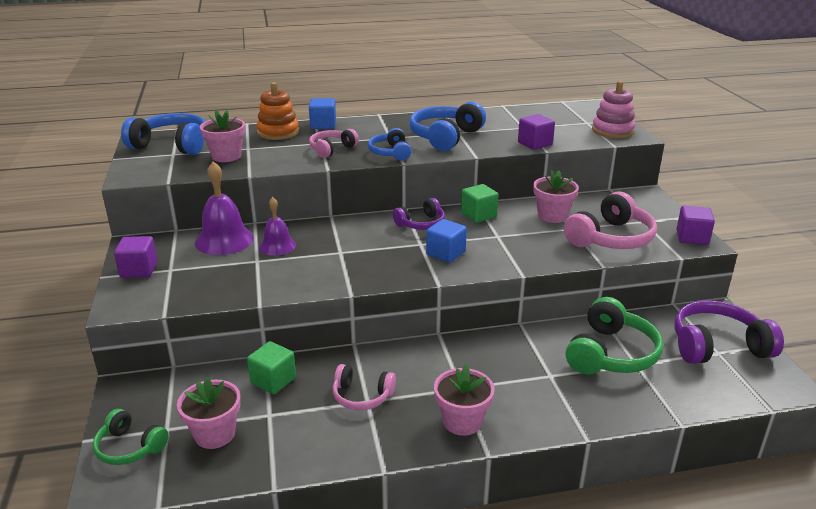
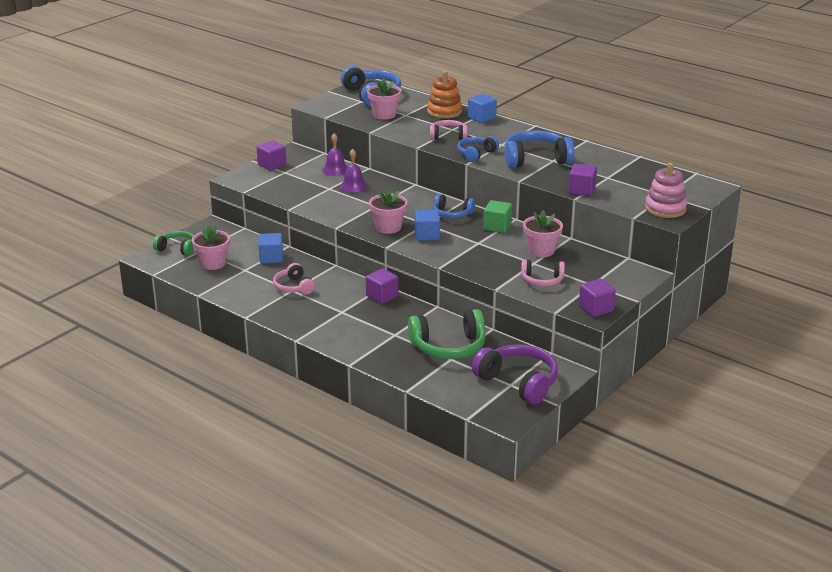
camera: 50 degrees right, 0 degrees up
green headphones [92,409,169,465] -> green headphones turned 120 degrees clockwise [153,231,194,256]
purple bell [195,161,254,255] -> purple bell [322,133,347,176], size x0.63
green cube [247,341,296,394] -> blue cube [259,233,283,264]
purple headphones [393,198,445,230] -> blue headphones [433,194,475,218]
pink flower pot [434,364,495,436] -> pink flower pot moved to [369,188,407,234]
pink headphones [564,191,657,249] -> pink headphones [521,259,565,286], size x0.59
none -> purple cube [366,268,399,304]

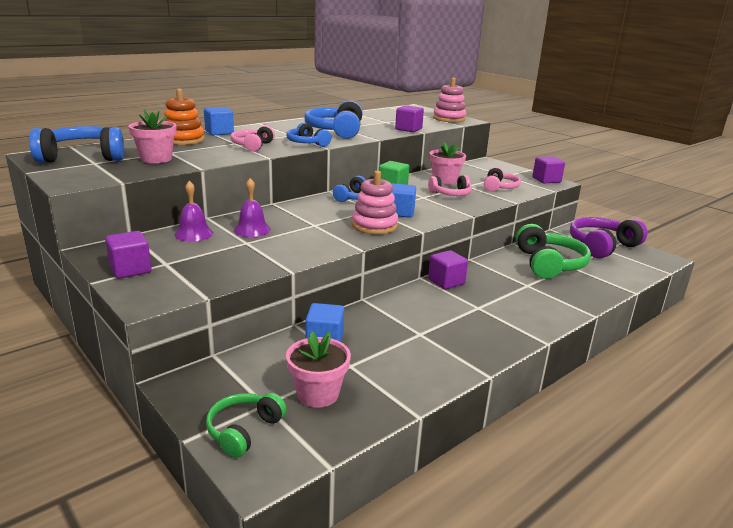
camera: 80 degrees left, 5 degrees down
pink headphones [273,263,315,294] -> pink headphones moved to [428,175,472,196]
pink flower pot [369,188,407,234] -> pink stacking toy [352,171,398,234]

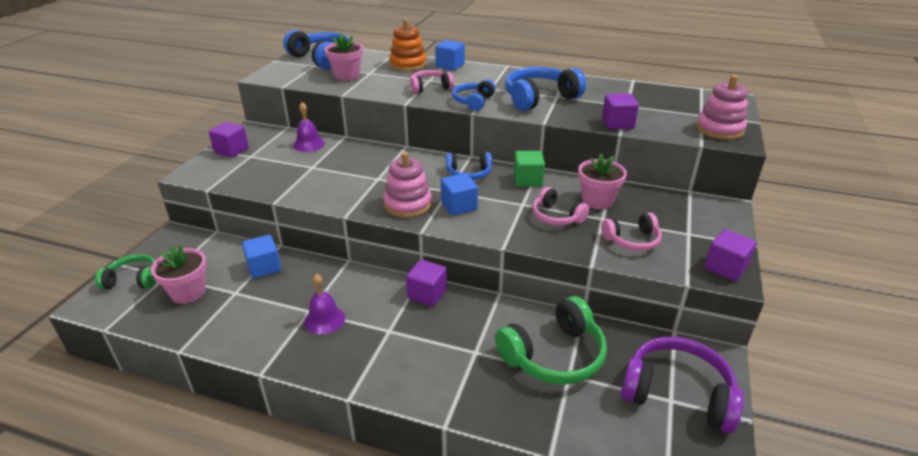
camera: 60 degrees right, 10 degrees up
purple bell [234,178,271,237] -> purple bell moved to [304,274,345,334]

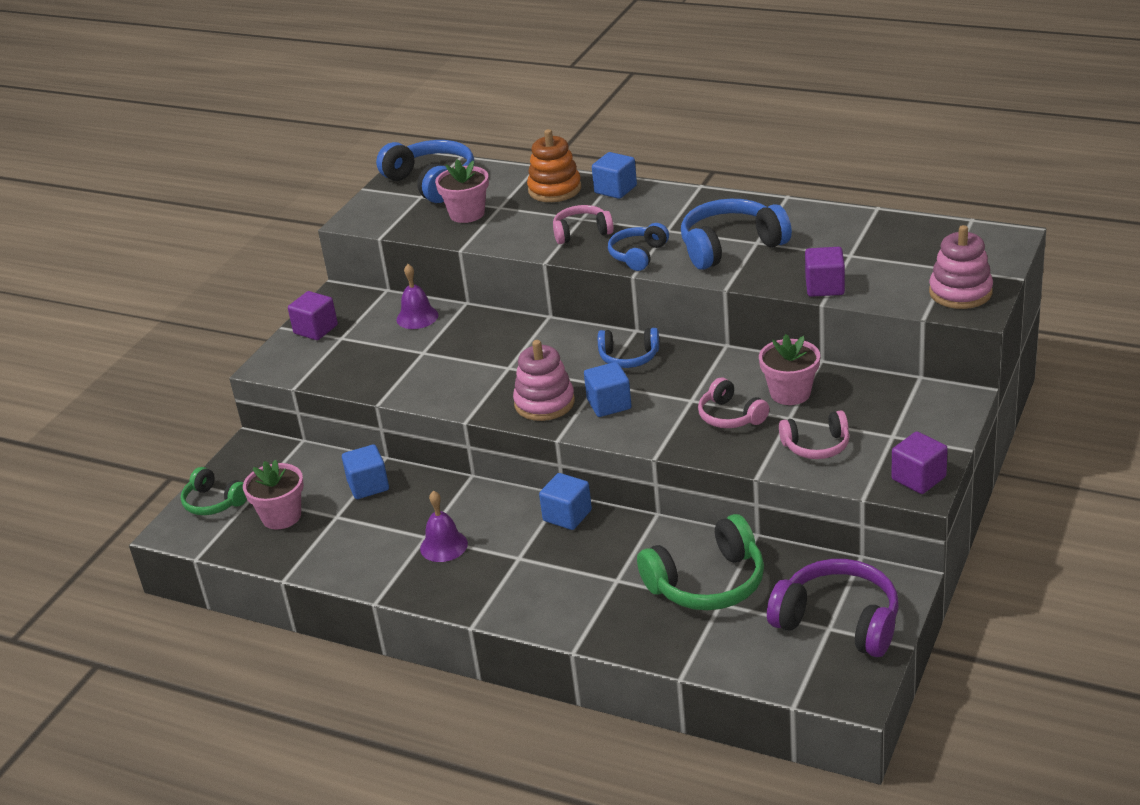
camera: 10 degrees right, 0 degrees up
green headphones [95,254,156,289] -> green headphones turned 150 degrees counterclockwise [181,467,247,515]
purple cube [406,259,447,306] -> blue cube [539,473,592,530]
green cube [514,151,545,187] -> none

